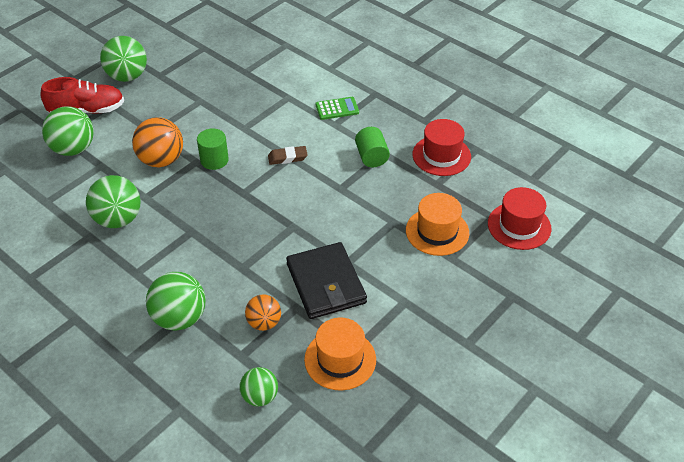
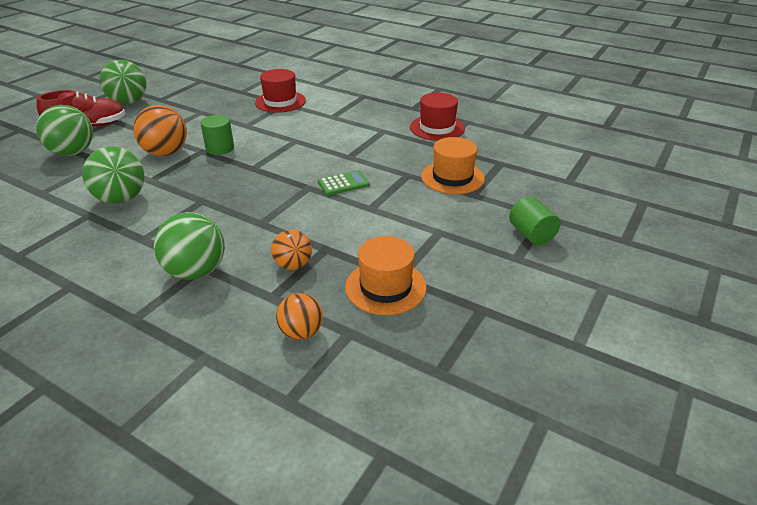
camera: 10 degrees left, 10 degrees down
green ball [239,367,278,407] -> orange ball [276,293,323,340]
brown eraser [268,146,308,165] -> none
black wallet [286,242,367,319] -> none
green calculator [316,97,359,120] -> green calculator moved to [318,170,370,196]
green cylinder [355,127,390,167] -> green cylinder moved to [509,196,560,245]
red hat [488,187,551,250] -> red hat moved to [255,69,306,113]

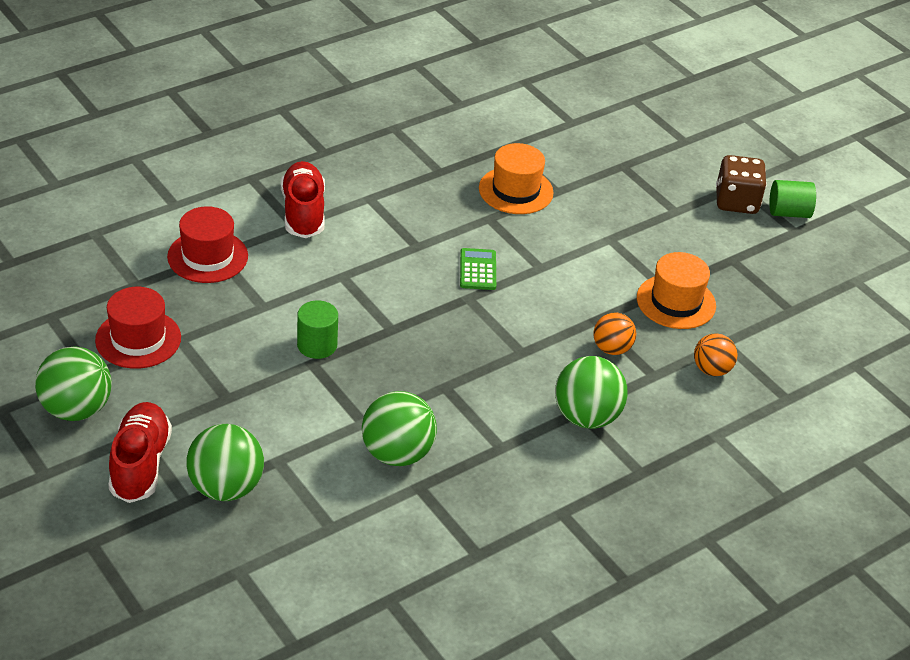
camera: 70 degrees left, 5 degrees up
orange ball [133,105,187,156] -> none
red hat [410,92,465,141] -> red hat moved to [95,287,181,369]
green cylinder [509,196,560,245] -> green cylinder moved to [769,180,816,218]
none -> red shoe [281,161,325,238]
none -> brown dice [716,155,767,214]

